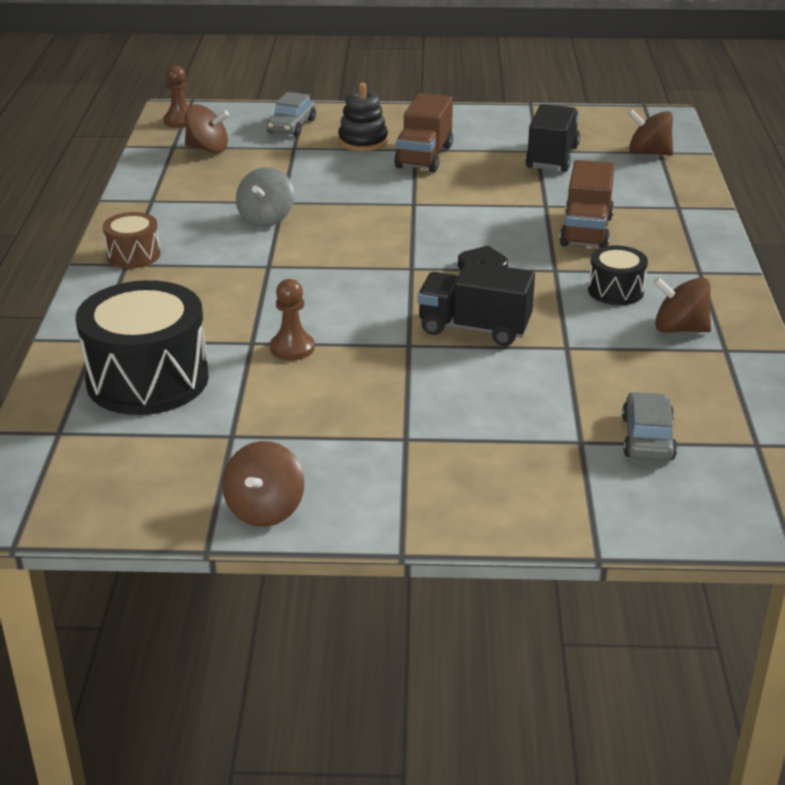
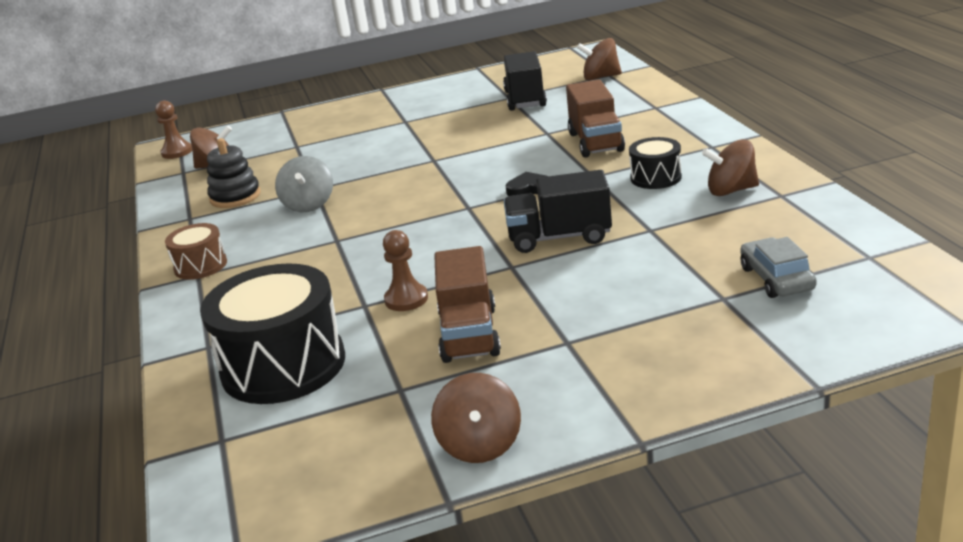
camera: 15 degrees left, 5 degrees down
grey car [267,92,316,136] -> none
black stacking toy [338,83,388,151] -> black stacking toy moved to [207,138,261,208]
brown truck [394,93,453,172] -> brown truck moved to [434,246,501,363]

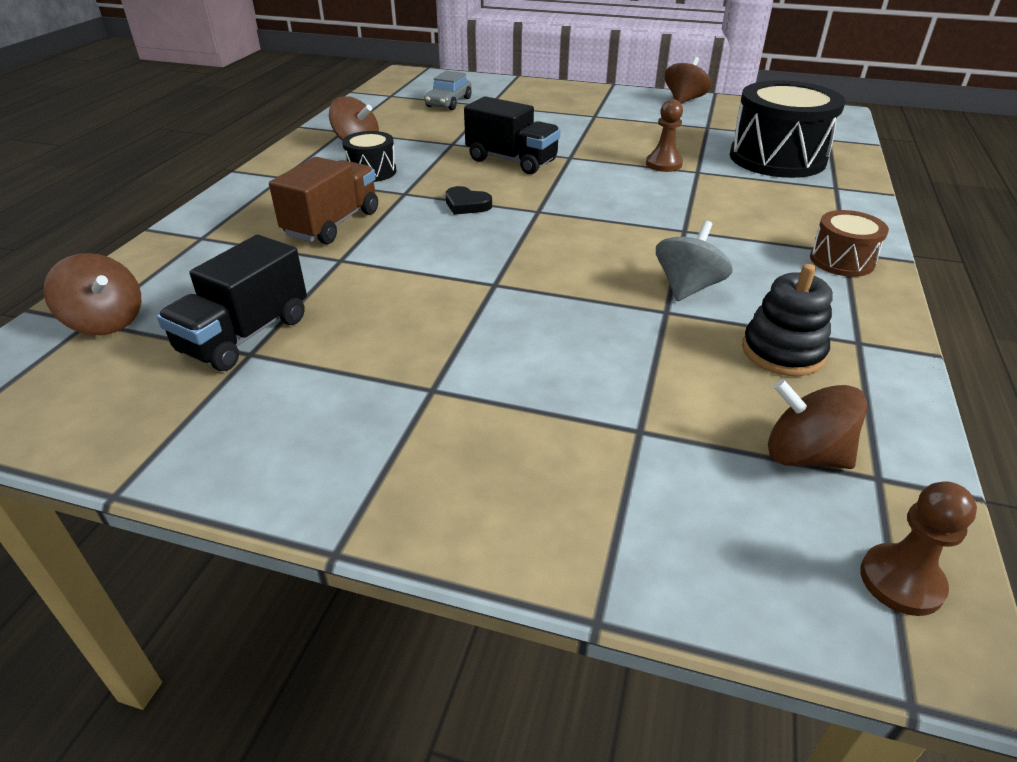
camera: 150 degrees left, 10 degrees up
brown truck [434,246,501,363] -> none

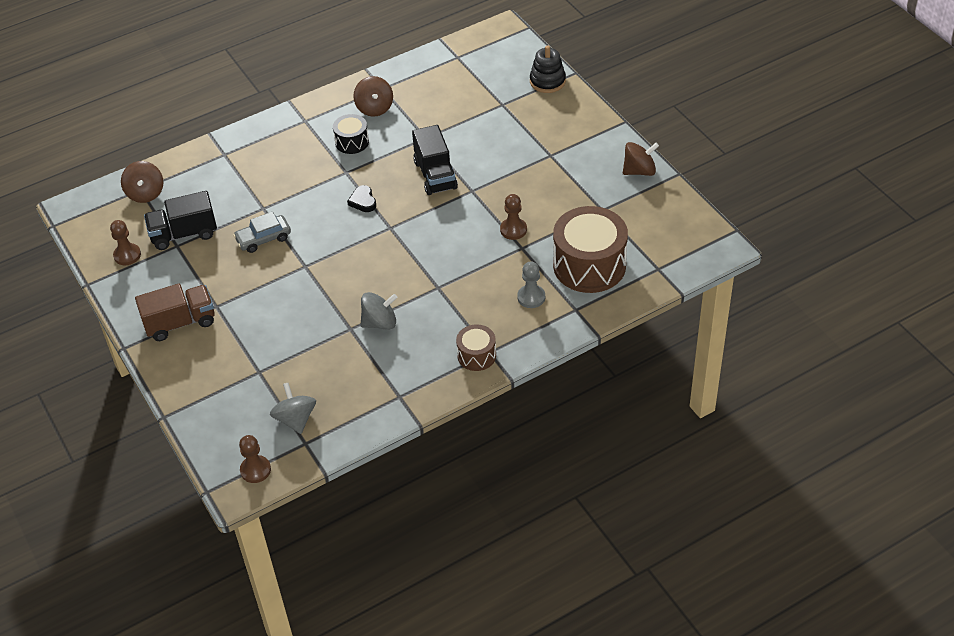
camera: 45 degrees right, 10 degrees up
brown truck [269,157,378,244] -> brown truck moved to [135,284,215,341]
grey car [424,71,472,110] -> grey car moved to [233,212,291,253]
black drum [730,80,846,178] -> brown drum [553,206,628,293]
black stacking toy [742,264,833,376] -> black stacking toy moved to [530,46,566,93]
brown spinning top [768,379,867,469] -> grey spinning top [270,383,316,434]
none -> brown pawn [110,220,141,265]
none -> grey pawn [517,262,545,308]

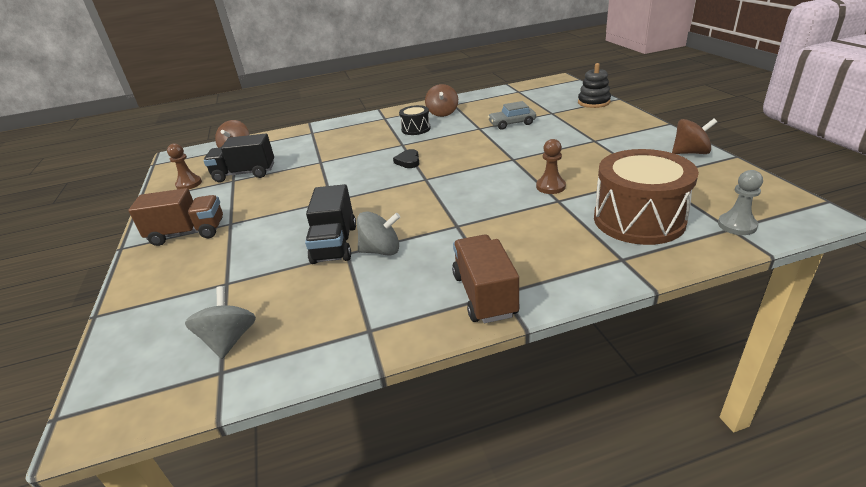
camera: 15 degrees right, 15 degrees down
grey car [233,212,291,253] -> grey car moved to [488,101,536,130]
brown pawn [239,435,271,483] -> none
black truck [412,125,458,195] -> black truck moved to [305,184,356,264]
brown drum [456,324,496,371] -> brown truck [452,234,519,323]
grey pawn [517,262,545,308] -> grey pawn moved to [718,170,763,235]

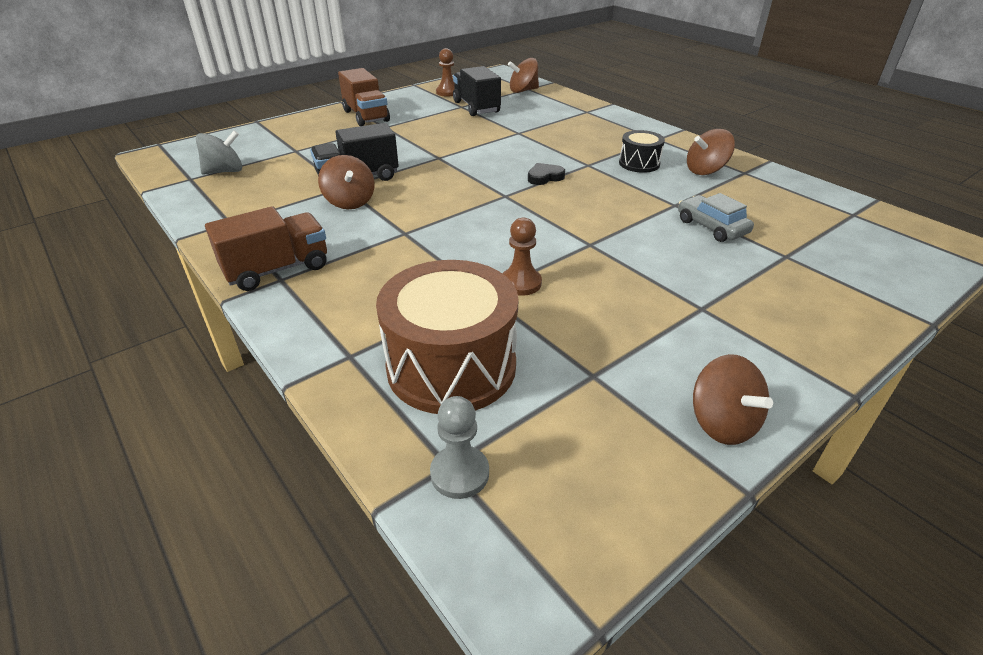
camera: 65 degrees right, 5 degrees up
grey spinning top [357,211,400,256] -> brown spinning top [318,155,375,209]
black stacking toy [578,63,611,108] -> none

